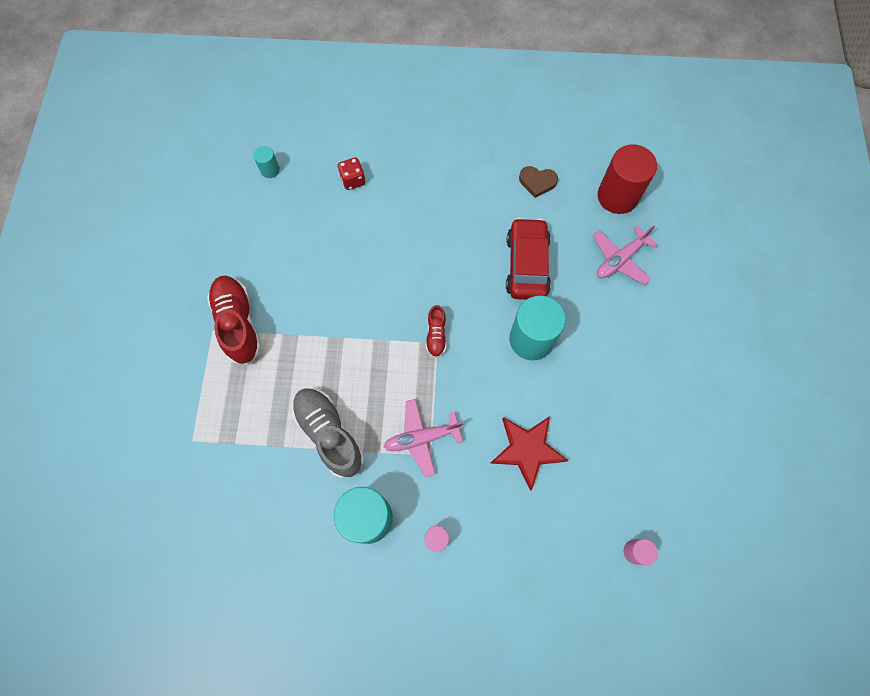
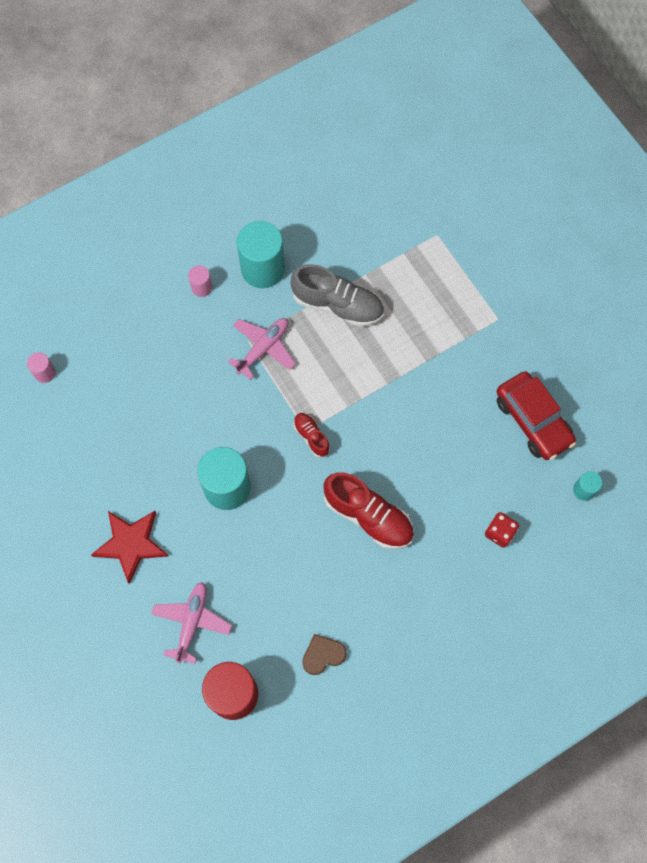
camera: 145 degrees right, 0 degrees up
red shoe [207,276,261,365] -> red shoe moved to [323,472,414,549]
red star [490,416,568,491] -> red star moved to [91,511,168,584]
red car [506,217,551,300] -> red car moved to [497,371,576,460]

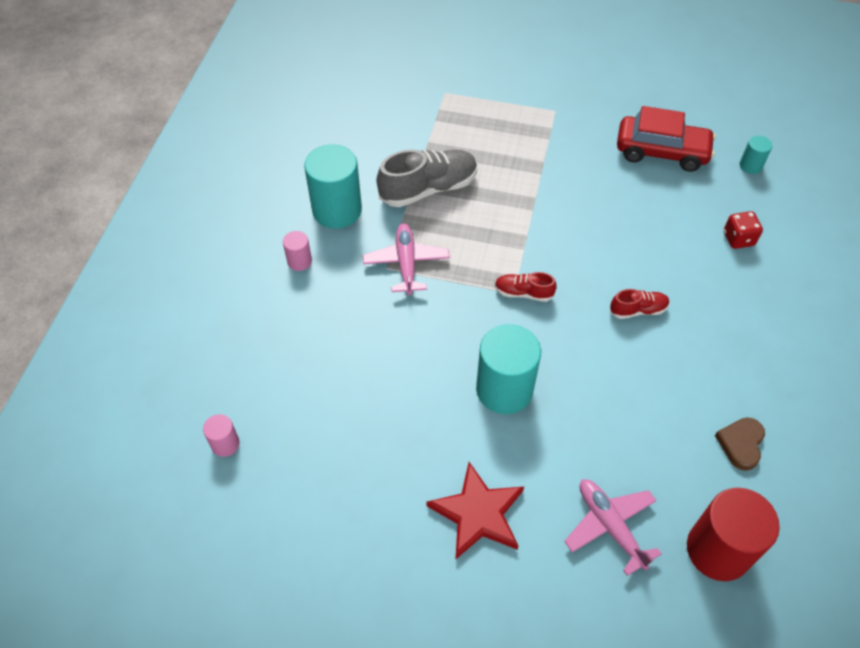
camera: 45 degrees left, 15 degrees down
red shoe [323,472,414,549] -> red shoe [610,289,670,319], size x0.52

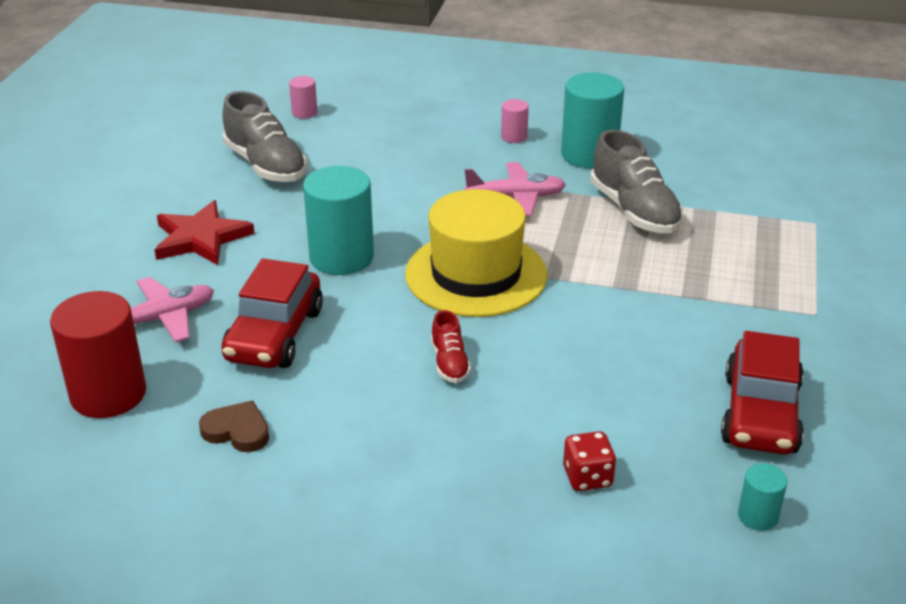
camera: 90 degrees right, 20 degrees down
red shoe [495,272,557,302] -> yellow hat [405,189,547,317]
none -> red car [221,258,323,368]
none -> grey shoe [222,91,307,182]

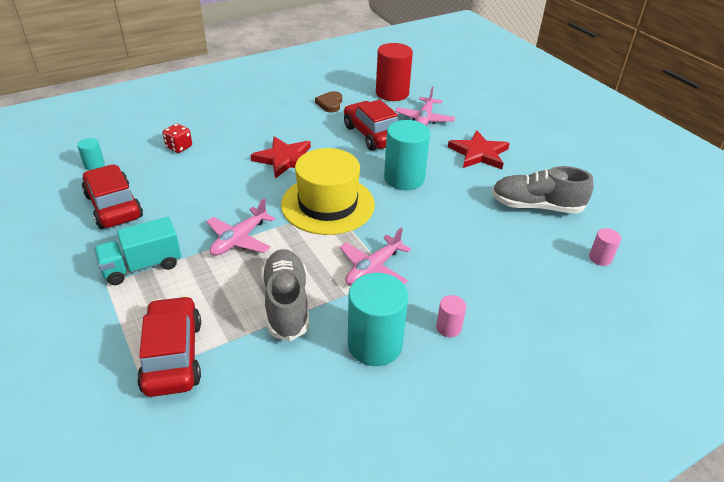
camera: 135 degrees right, 5 degrees up
brown heart [199,401,269,452] -> brown heart turned 120 degrees clockwise [315,91,342,112]
red shoe [431,310,471,383] -> red star [251,136,311,178]
grey shoe [590,130,683,233] -> grey shoe turned 60 degrees clockwise [261,249,309,341]
none -> turquoise truck [94,217,181,285]
none -> red car [137,296,201,397]
none -> pink plane [206,198,275,256]

